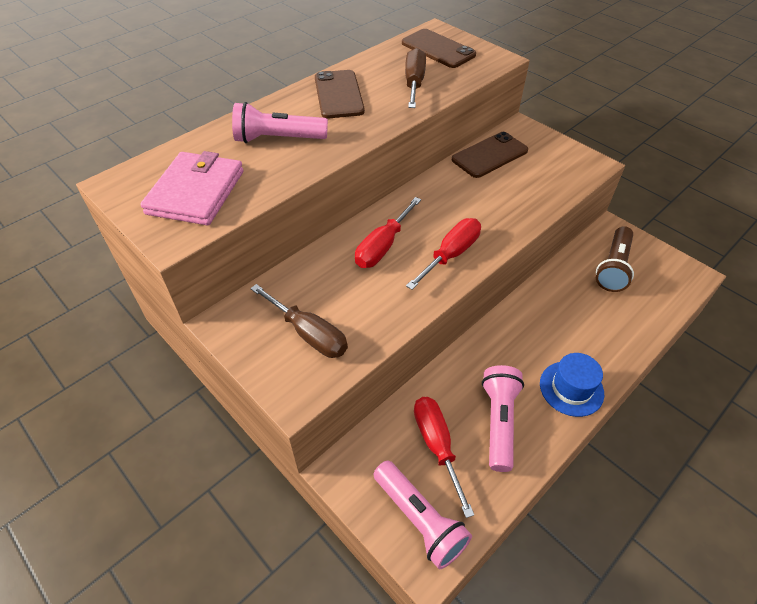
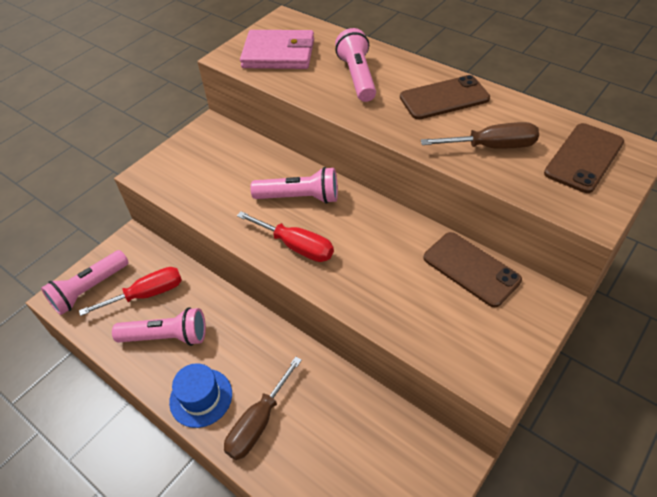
camera: 85 degrees right, 0 degrees up
brown screwdriver [250,284,348,358] -> brown screwdriver moved to [224,357,302,460]
red screwdriver [355,197,421,268] -> pink flashlight [250,167,338,204]
brown flashlight [596,226,634,292] -> none

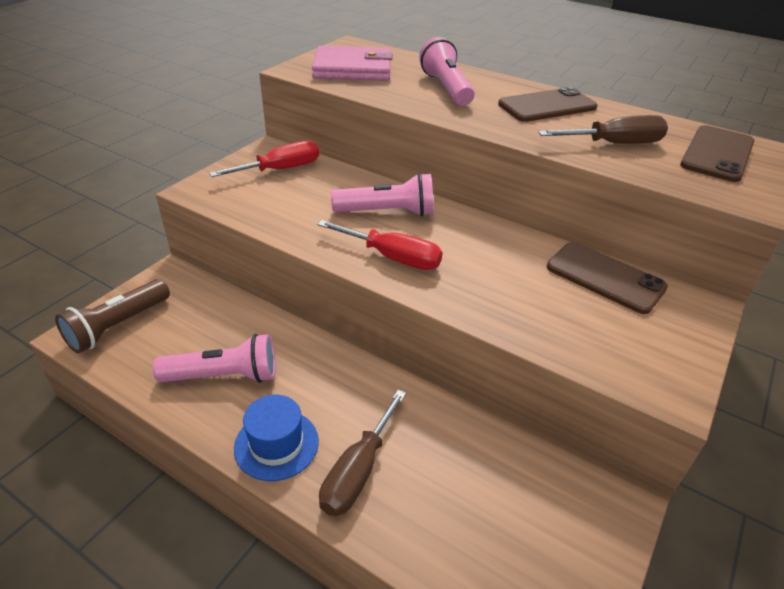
camera: 10 degrees left, 10 degrees down
pink flashlight [41,250,129,315] -> brown flashlight [55,279,170,353]
red screwdriver [79,267,182,316] -> red screwdriver moved to [209,141,319,177]

